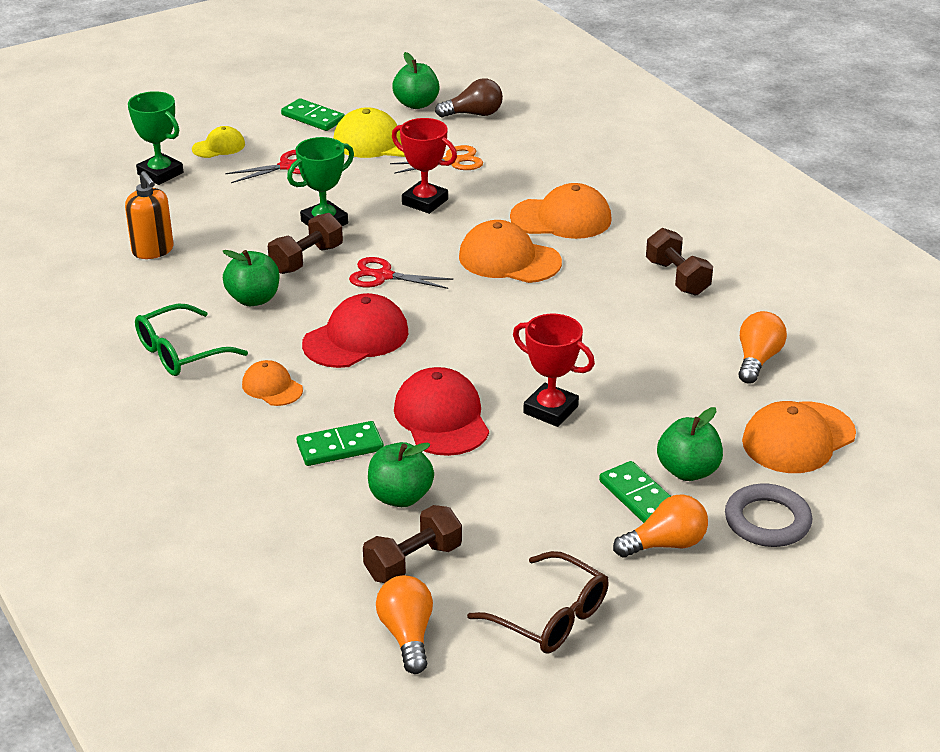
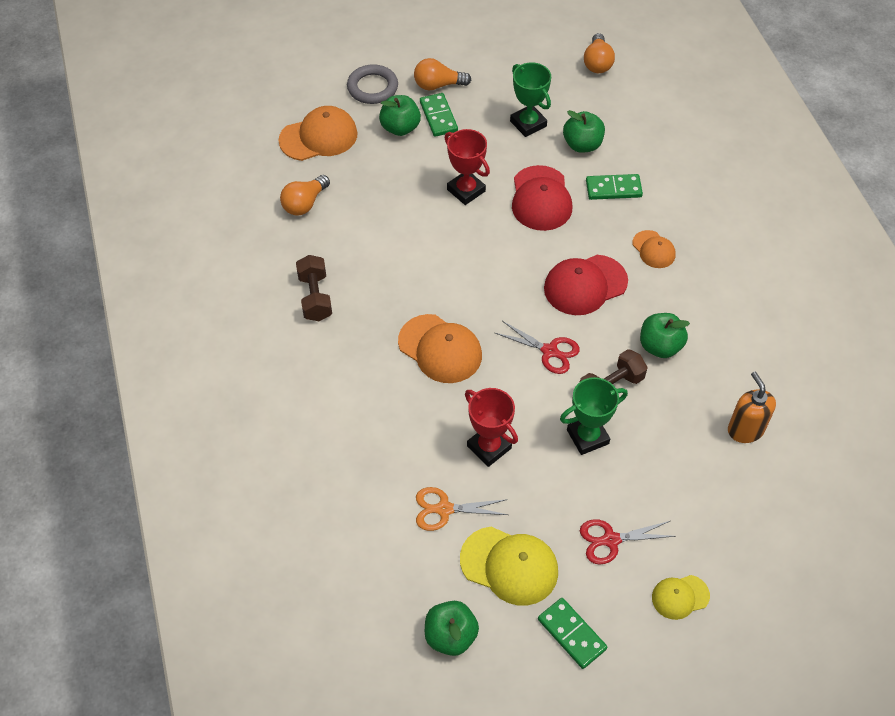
camera: 165 degrees left, 20 degrees up
green trophy [128,91,183,185] -> green trophy moved to [510,62,551,137]
green glasses [135,303,248,376] -> none
brown dumbbell [363,505,462,583] -> none
brown light bulb [435,78,503,118] -> none
brown glasses [467,551,609,653] -> none
orange cap [510,183,612,239] -> none

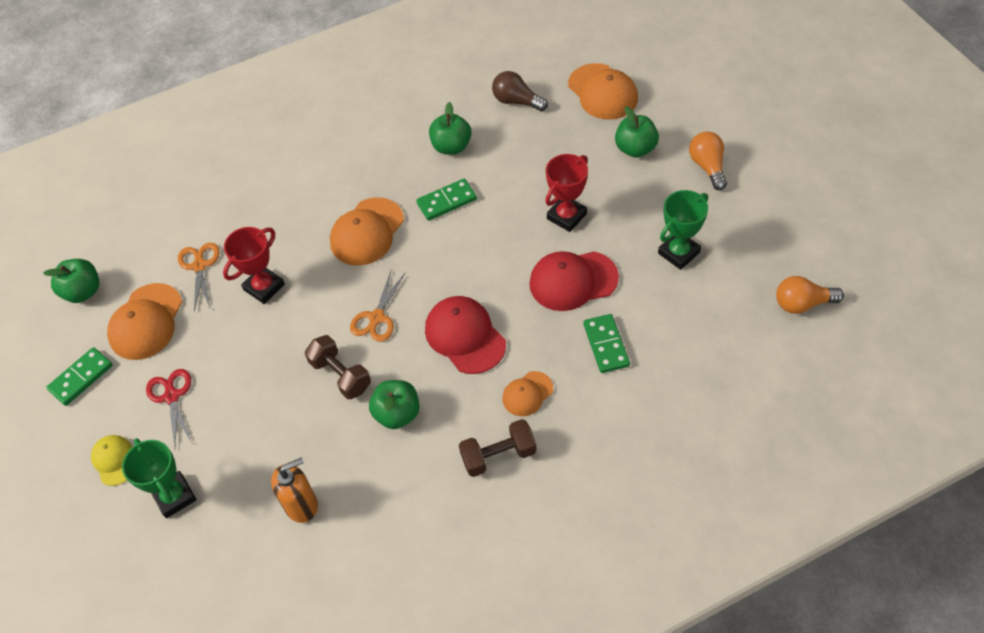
camera: 85 degrees right, 0 degrees up
orange light bulb [280,175,330,216] -> brown light bulb [492,71,548,111]
brown dumbbell [296,255,332,321] -> brown dumbbell moved to [459,419,537,477]
grey ring [347,64,398,104] -> none
green domino [420,93,458,137] -> green domino moved to [416,179,477,221]
yellow cap [460,527,558,606] -> orange cap [107,283,182,360]
red scissors [495,321,580,374] -> orange scissors [350,271,406,342]
green trophy [560,377,628,455] -> green trophy moved to [122,438,196,518]
green apple [563,110,605,152] -> green apple moved to [429,102,471,155]

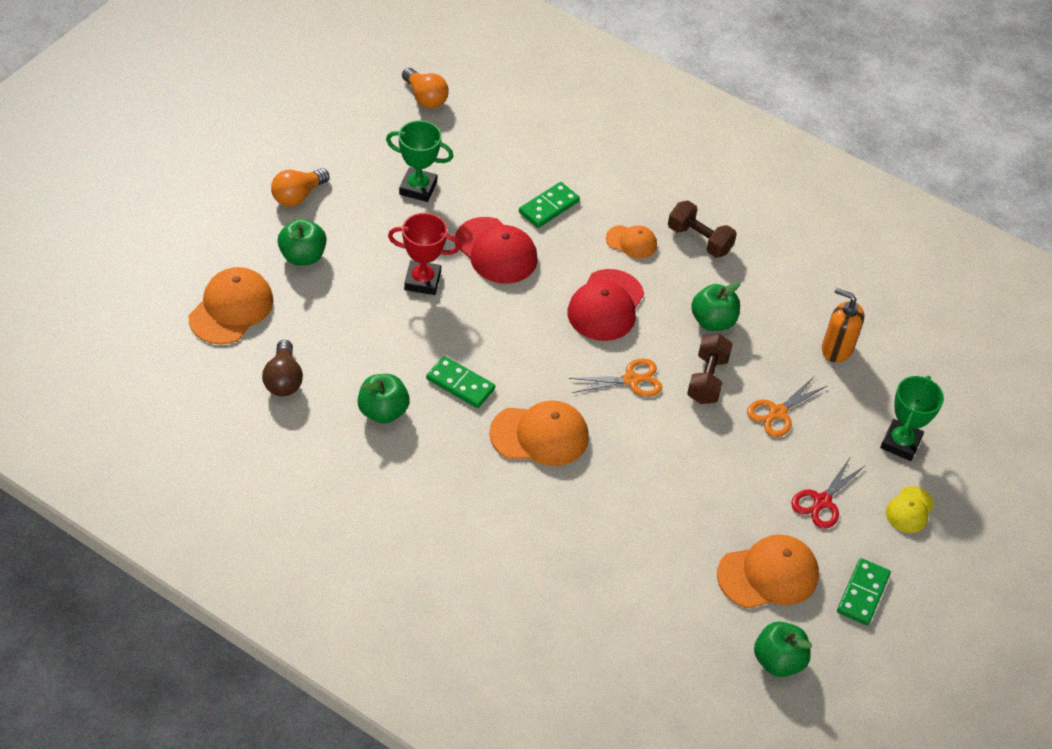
camera: 130 degrees left, 5 degrees down
green domino [46,347,113,406] -> green domino turned 75 degrees counterclockwise [837,558,891,625]
orange scissors [178,243,220,311] -> orange scissors moved to [747,376,828,437]
red trophy [223,227,285,304] -> none

